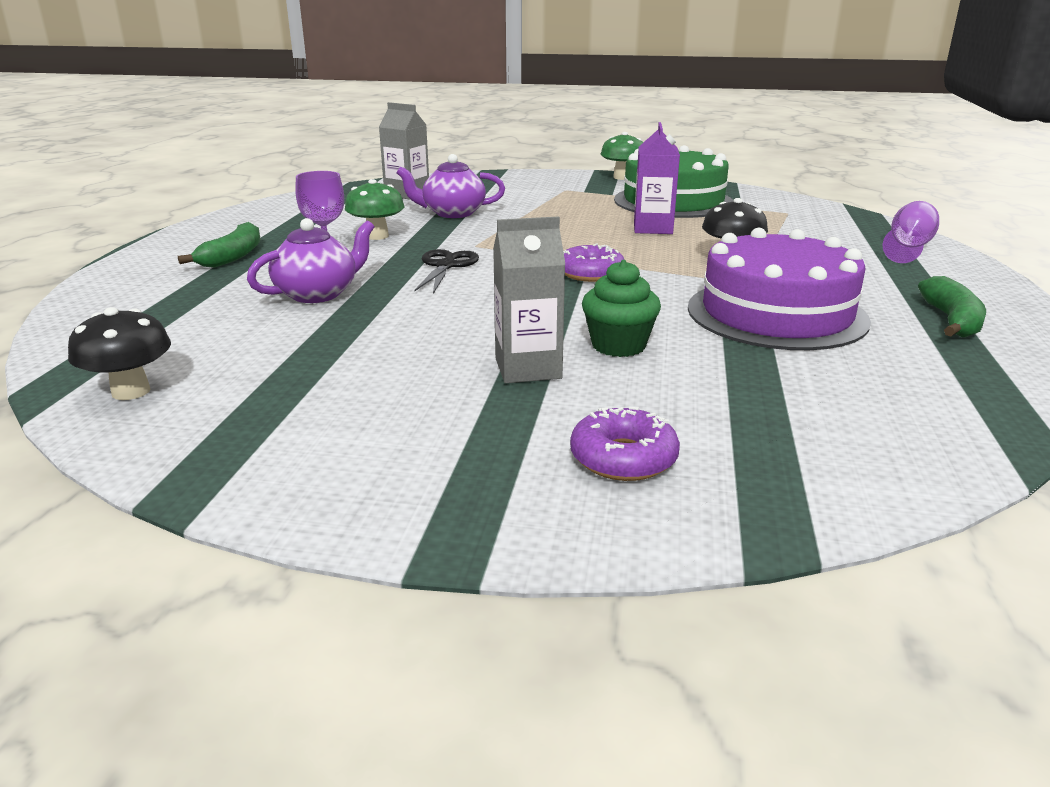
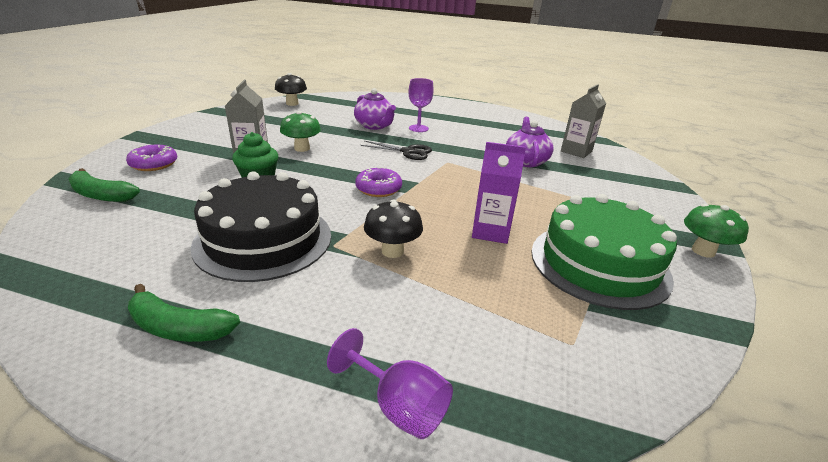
camera: 95 degrees right, 5 degrees up
green banana [178,222,260,268] -> green banana moved to [68,168,140,202]
green mushroom [345,179,404,240] -> green mushroom moved to [280,111,321,152]
purple cake [688,228,871,350] -> black cake [191,171,331,282]

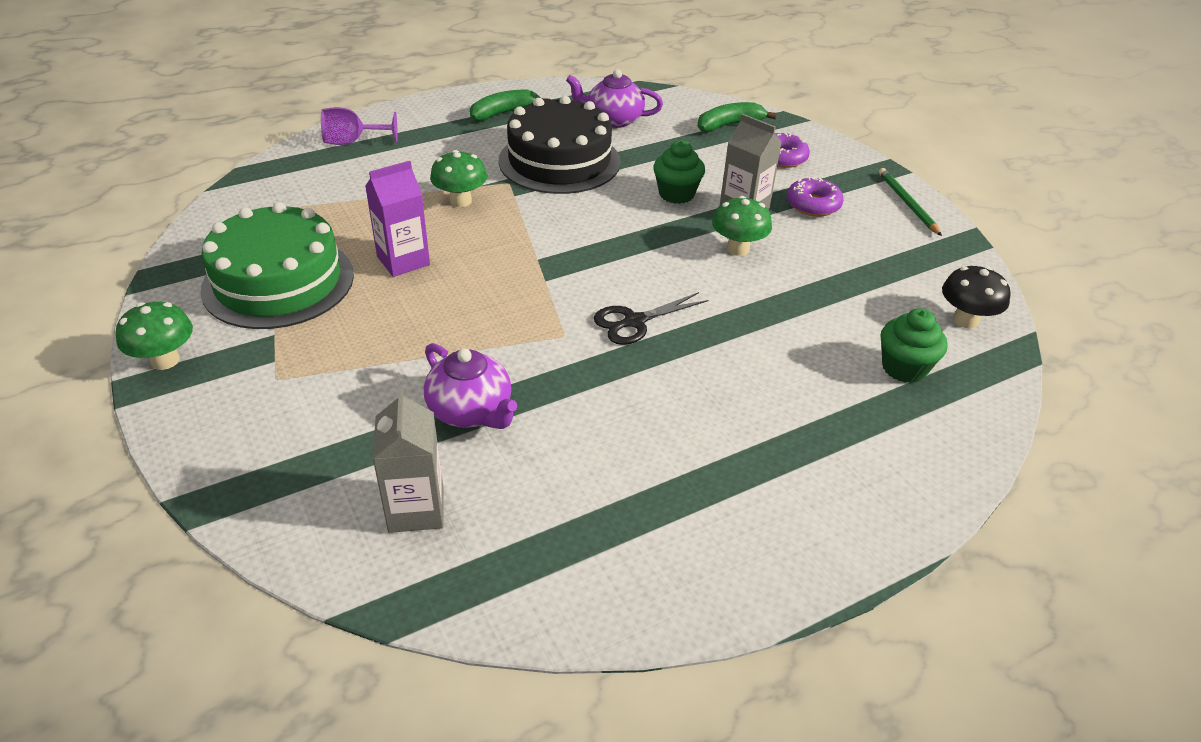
camera: 135 degrees right, 10 degrees up
purple teapot [354,88,396,130] -> purple teapot moved to [566,69,663,128]
purple donut [355,167,402,197] -> purple donut moved to [787,176,844,217]
black mushroom [364,199,423,258] -> green mushroom [430,150,487,207]
purple goblet [409,78,434,132] -> none
none -> green pencil [879,168,942,236]
none -> green cupcake [881,308,948,383]

